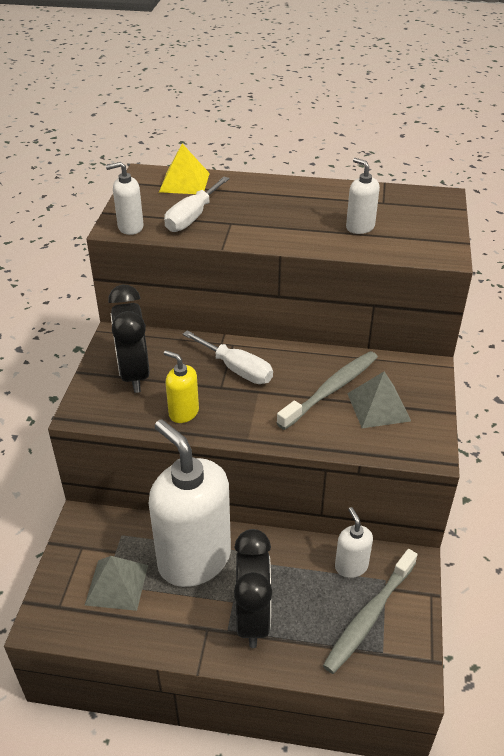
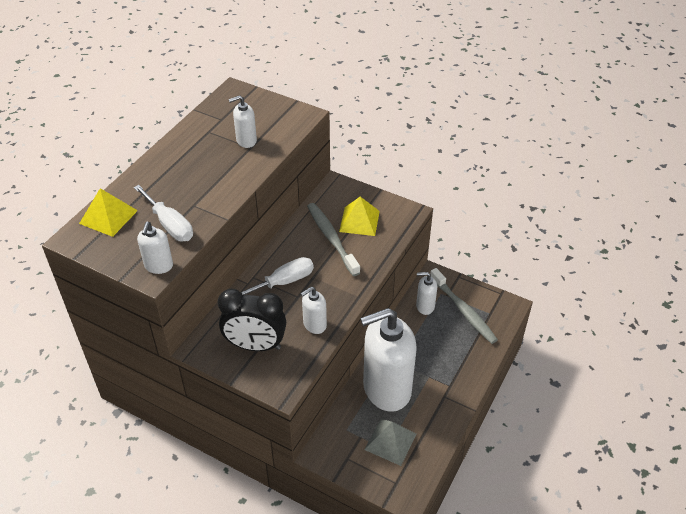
camera: 70 degrees left, 5 degrees up
yellow soap dispenser [164,350,199,423] -> white soap dispenser [301,287,327,334]
black clock [234,529,272,648] -> none
grey pyramid [347,372,411,428] -> yellow pyramid [339,197,380,236]

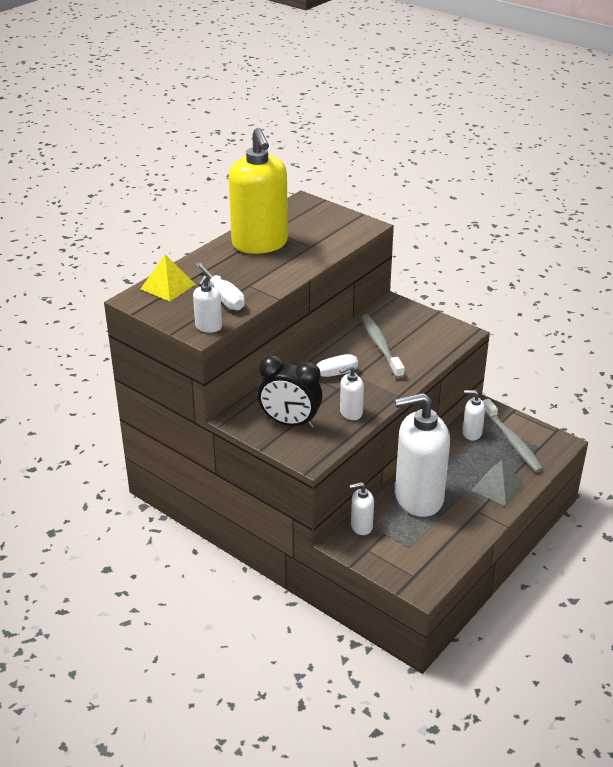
camera: 10 degrees right, 10 degrees down
white soap dispenser [229,95,257,148] -> white soap dispenser moved to [349,482,374,535]
yellow pyramid [339,197,380,236] -> none
grey pyramid [364,419,417,466] -> grey pyramid moved to [472,460,524,506]
none -> yellow soap dispenser [229,128,288,254]

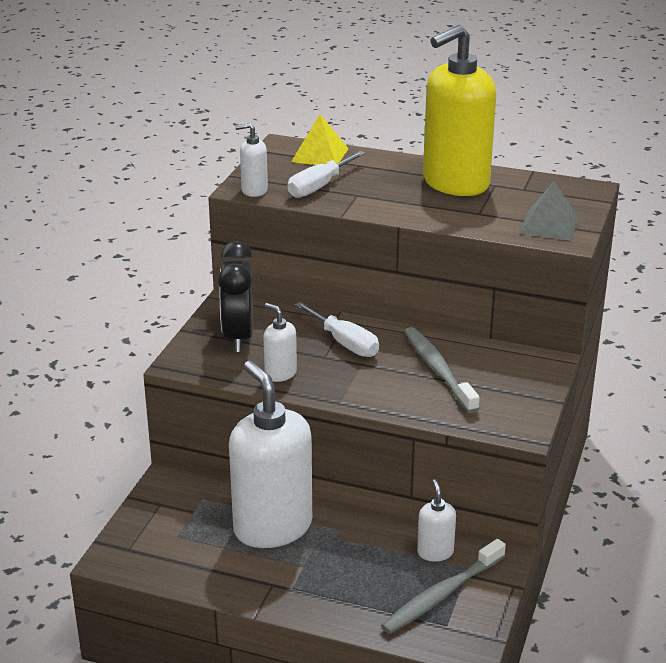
camera: 70 degrees right, 5 degrees down
white soap dispenser [349,482,374,535] -> none
grey toothbrush [361,314,405,379] -> grey toothbrush turned 75 degrees counterclockwise [404,327,480,413]
grey pyramid [472,460,524,506] -> grey pyramid moved to [520,181,579,241]

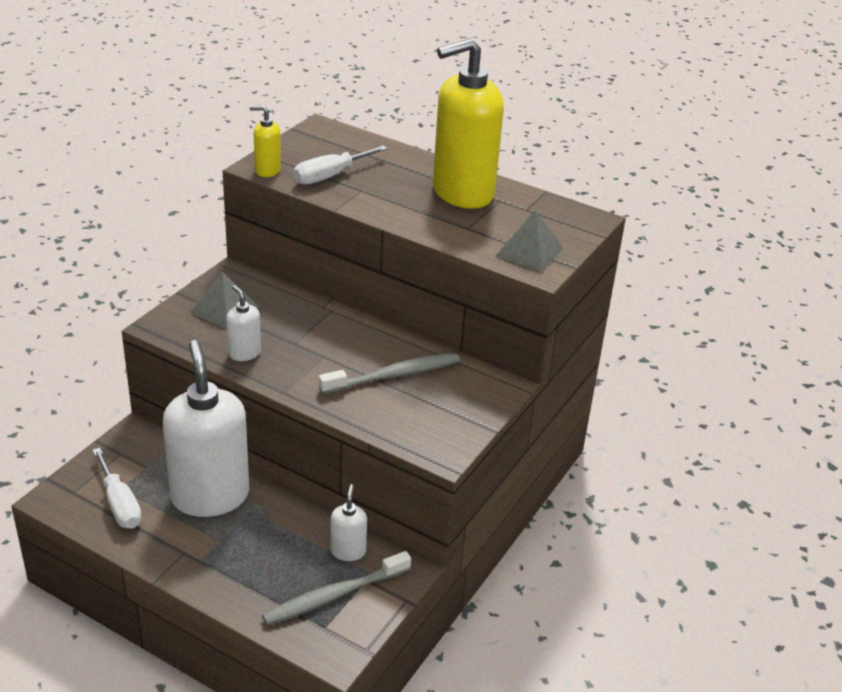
camera: 10 degrees right, 5 degrees up
black clock [218,241,253,352] -> grey pyramid [190,272,258,329]
white soap dispenser [235,123,268,197] -> yellow soap dispenser [249,106,281,177]
yellow pyramid [291,115,349,165] -> none
white screwdriver [295,302,379,357] -> white screwdriver moved to [92,448,142,529]
grey toothbrush [404,327,480,413] -> grey toothbrush turned 75 degrees clockwise [319,353,460,394]

